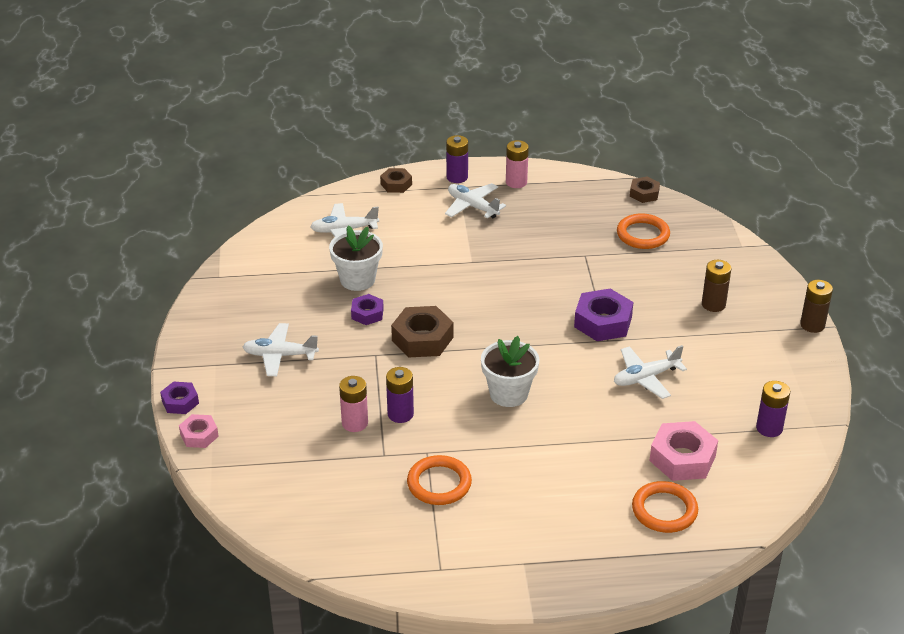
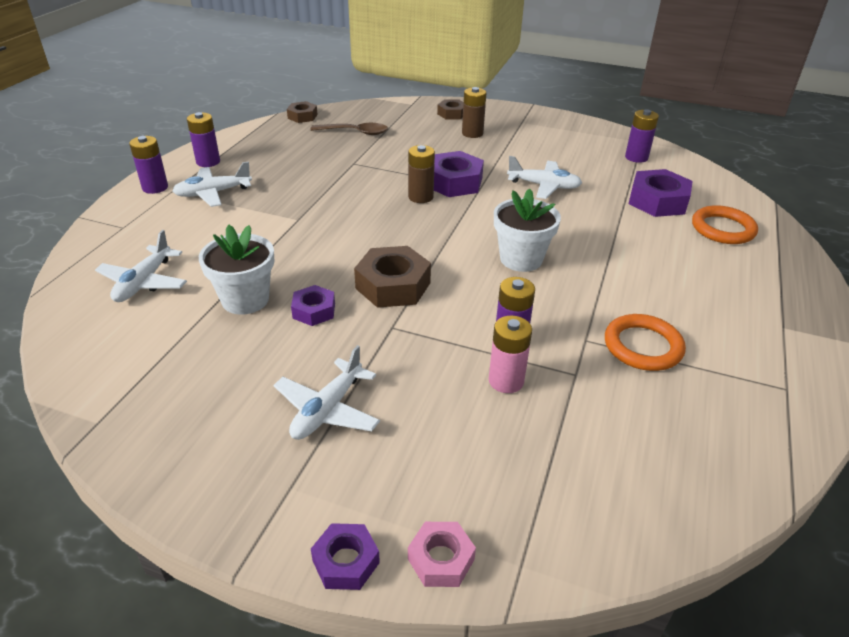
camera: 65 degrees left, 0 degrees up
brown nut [380,168,412,193] -> brown nut moved to [437,99,464,119]
pink battery [506,140,529,188] -> purple battery [187,112,220,167]
white plane [614,345,687,399] -> white plane turned 75 degrees counterclockwise [507,156,582,199]
orange ring [617,213,670,249] -> brown spoon [310,123,388,135]
pink nut [649,421,718,481] -> purple nut [629,169,693,217]
brown battery [800,280,833,333] -> brown battery moved to [408,145,435,203]

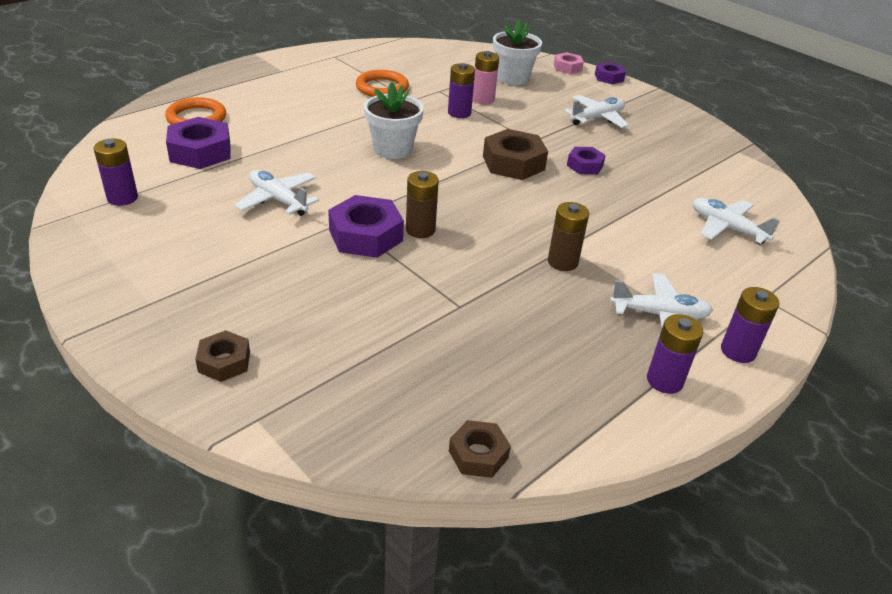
camera: 155 degrees left, 0 degrees up
white plane [95,230,187,302] -> white plane turned 90 degrees counterclockwise [693,198,780,245]
white flower pot [199,225,274,315] -> white flower pot moved to [493,20,542,85]
brown spoon [310,123,388,135] -> none
brown battery [462,87,486,138] -> brown battery moved to [548,202,589,271]

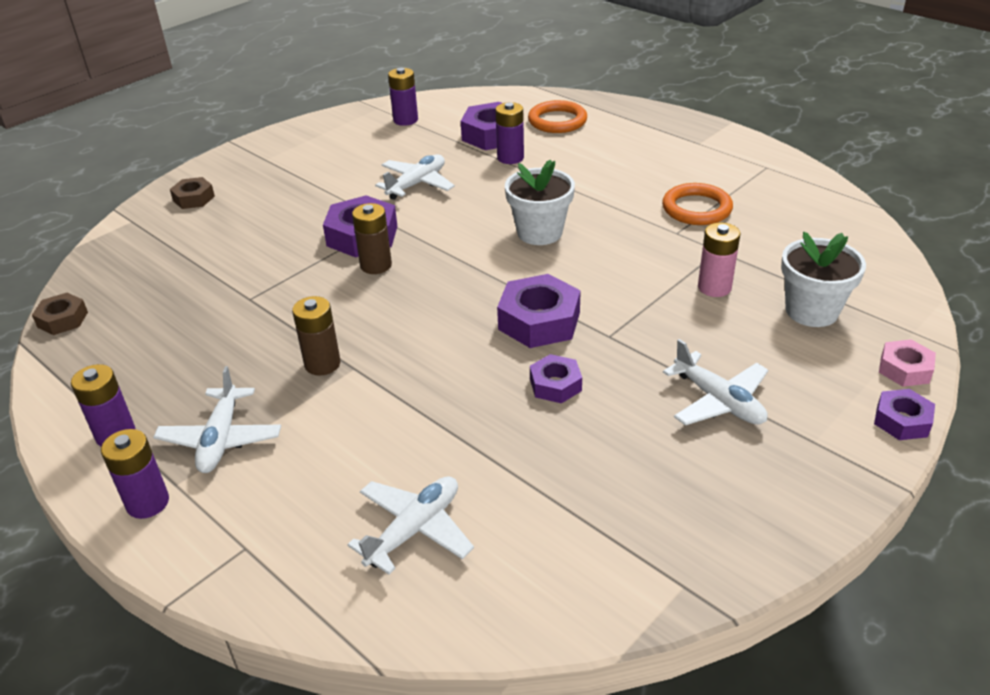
camera: 90 degrees right, 0 degrees up
purple battery [448,63,475,118] -> purple battery moved to [495,102,524,164]
brown nut [483,129,548,180] -> purple nut [497,274,581,348]

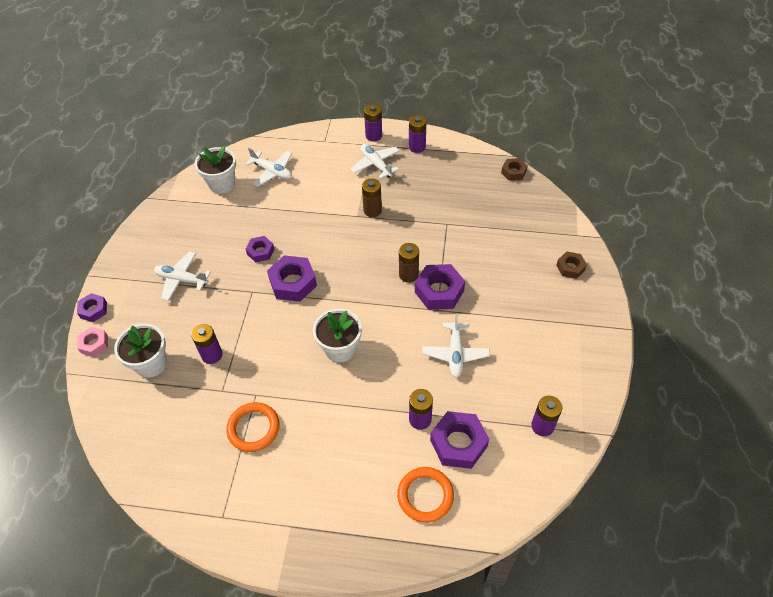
camera: 145 degrees right, 15 degrees up
white plane [347,476,474,575] -> white plane turned 60 degrees counterclockwise [245,148,292,187]
pink battery [698,223,740,297] -> purple battery [191,324,222,364]
none -> white flower pot [195,146,236,194]

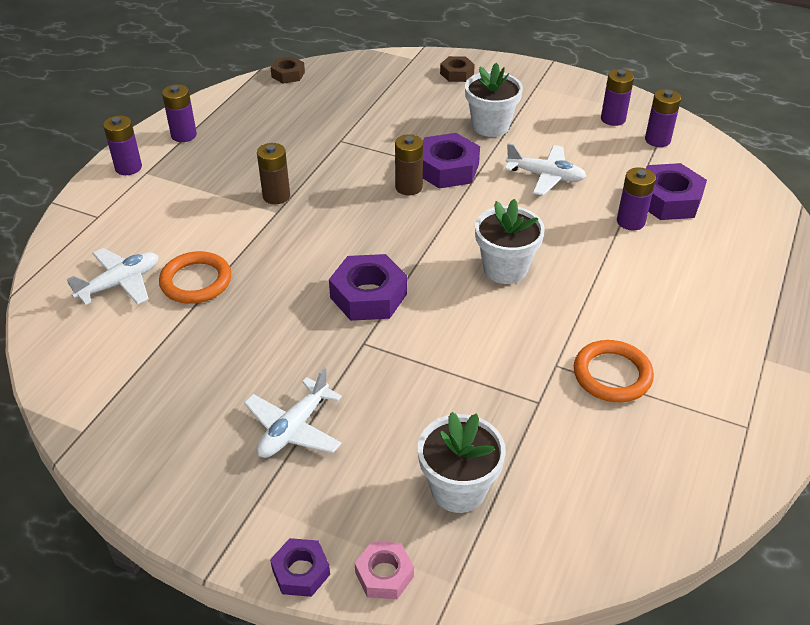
camera: 75 degrees left, 10 degrees down
purple battery [191,324,222,364] -> purple battery moved to [601,69,634,126]
white flower pot [195,146,236,194] -> white flower pot moved to [465,63,523,137]
purple nut [246,236,274,262] -> none
white plane [350,144,400,179] -> none
orange ring [397,467,454,523] -> orange ring moved to [159,251,231,304]

